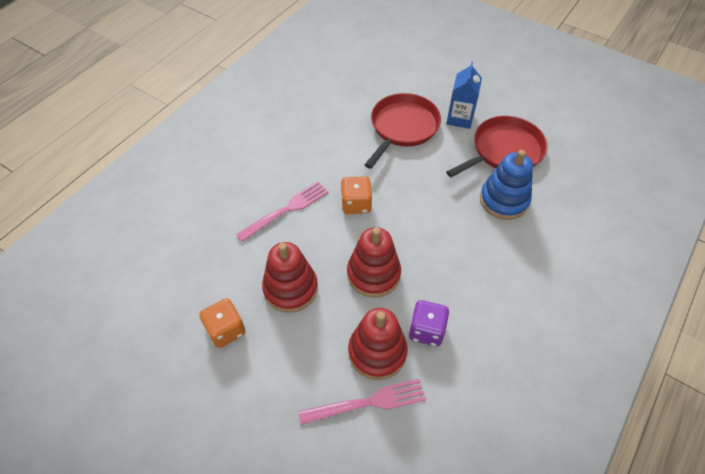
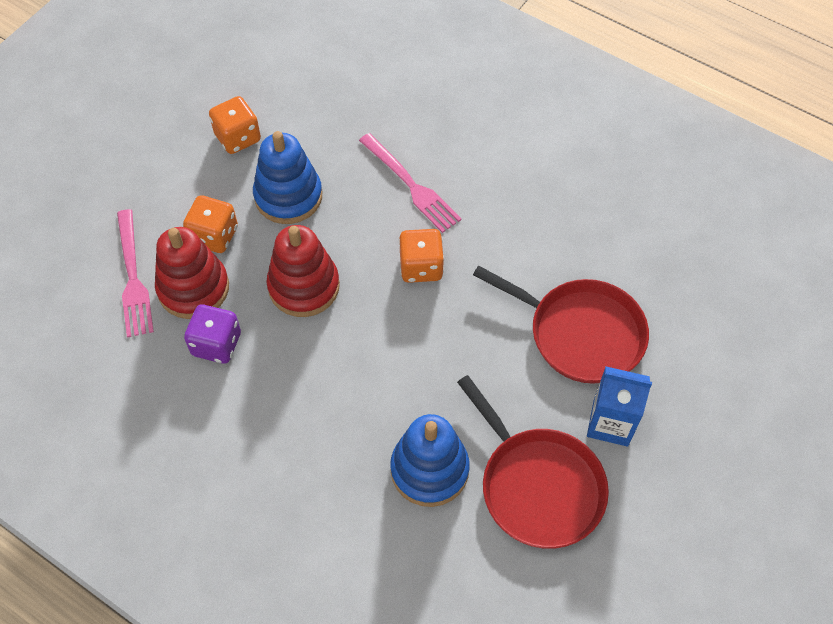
camera: 90 degrees right, 5 degrees up
red stacking toy [262,242,318,313] -> blue stacking toy [253,131,322,224]
none -> orange dice [183,195,238,253]

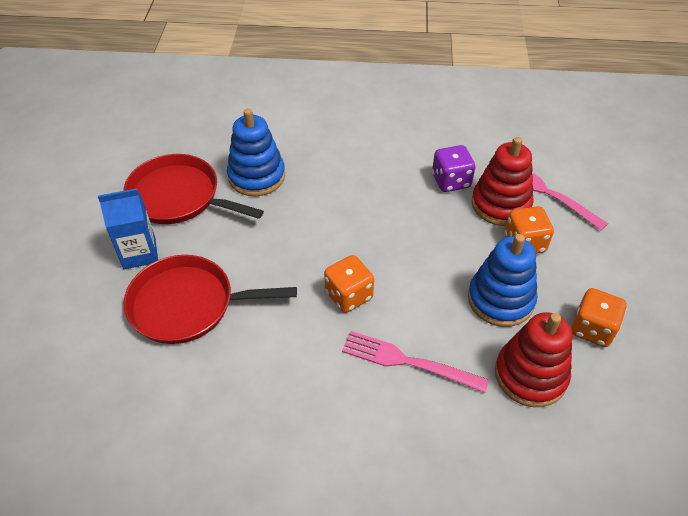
camera: 150 degrees right, 10 degrees down
red stacking toy [266,225,340,317] -> red stacking toy moved to [495,312,572,407]

